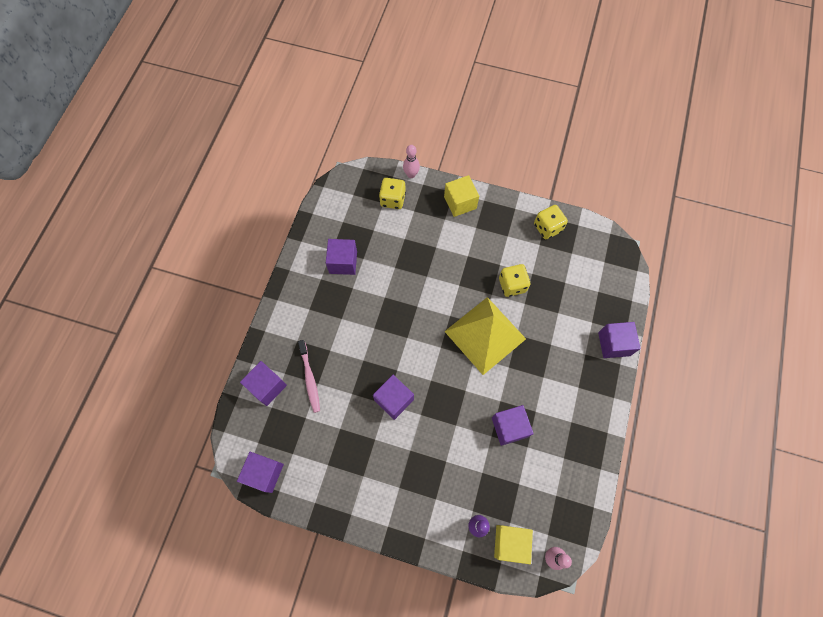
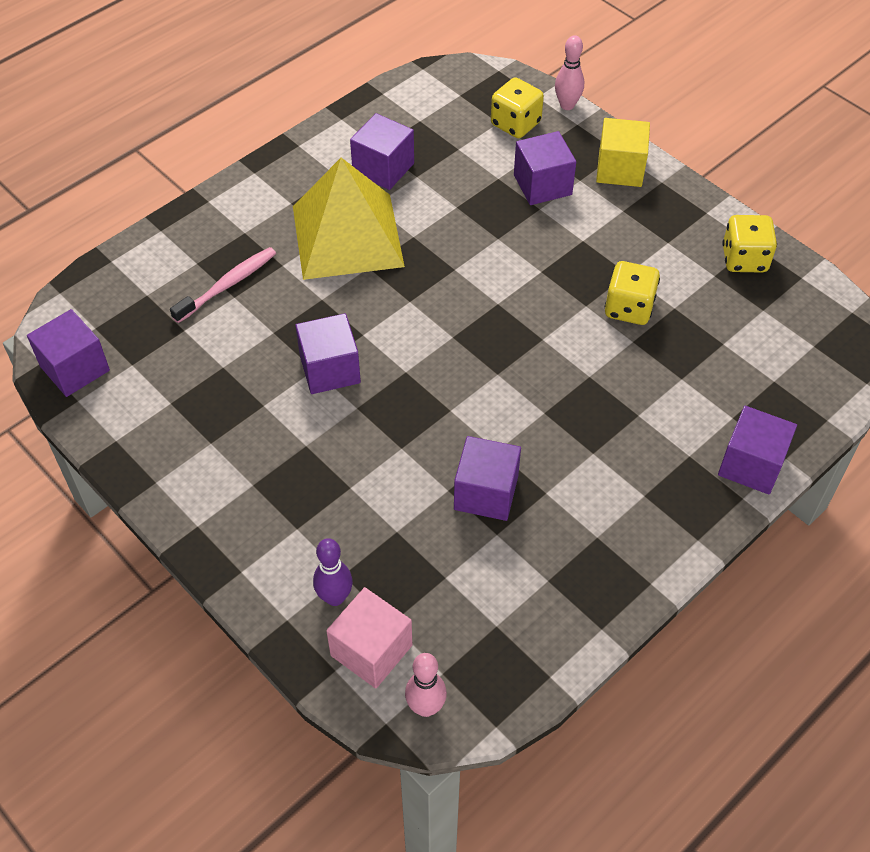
camera: 30 degrees right, 15 degrees down
purple cube [240,361,287,406] -> purple cube moved to [514,131,576,205]
pink toothbrush [298,340,320,413] -> pink toothbrush turned 150 degrees counterclockwise [170,247,276,323]
yellow pyramid [444,297,526,375] -> yellow pyramid moved to [293,158,405,280]
yellow cube [494,525,533,564] -> pink cube [326,587,412,689]

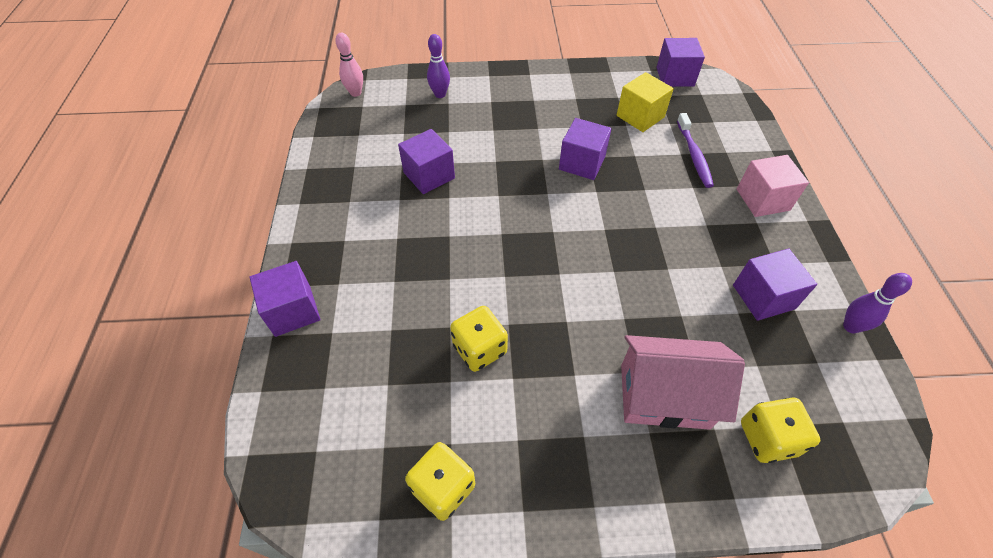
camera: 130 degrees right, 0 degrees up
pink toothbrush [170,247,276,323] -> purple toothbrush [677,113,714,188]
yellow pyramid [293,158,405,280] -> none
pink cube [326,587,412,689] -> pink cube moved to [737,155,809,217]
purple cube [514,131,576,205] -> pink house [621,335,745,430]
pink bowling pin [555,35,584,110] -> none
yellow cube [596,118,650,187] -> yellow cube moved to [616,72,674,132]
none -> purple bowling pin [843,273,912,333]

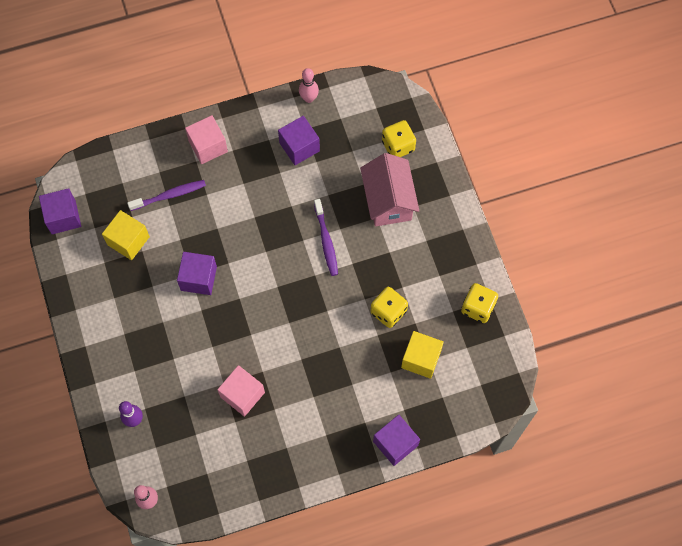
camera: 105 degrees left, 15 degrees up
purple cube [398,129,455,194] -> pink cube [217,365,265,417]
purple bowling pin [843,273,912,333] -> pink bowling pin [299,68,319,103]
none -> purple toothbrush [314,199,338,276]
none -> yellow cube [401,331,444,379]

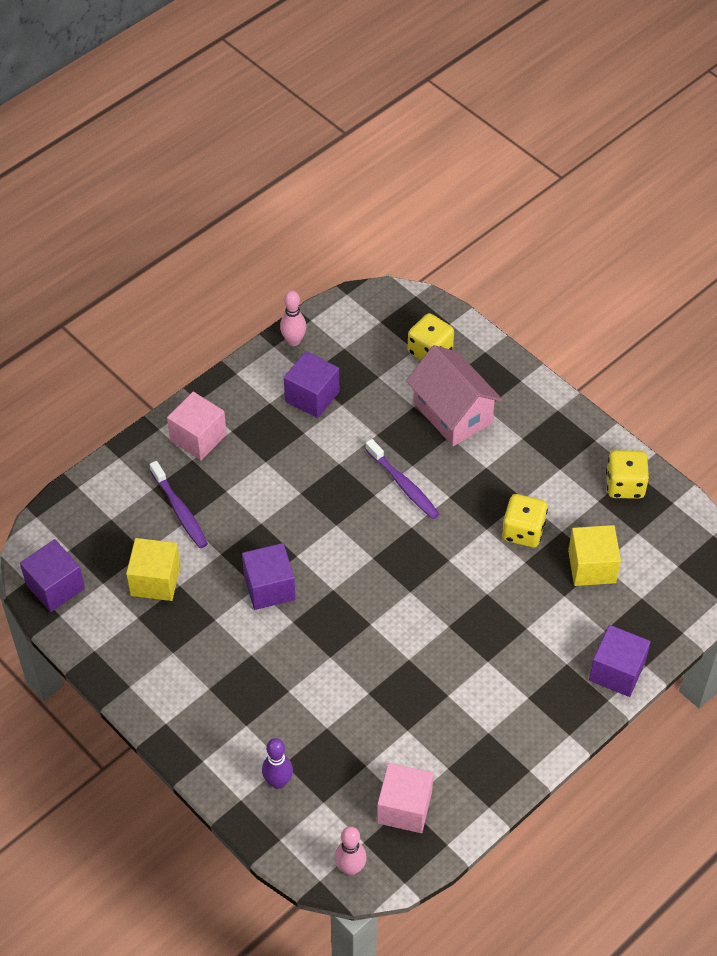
camera: 25 degrees left, 15 degrees down
purple toothbrush [127,180,206,211] -> purple toothbrush turned 105 degrees clockwise [150,461,208,548]
pink cube [217,365,265,417] -> pink cube moved to [377,763,433,833]

